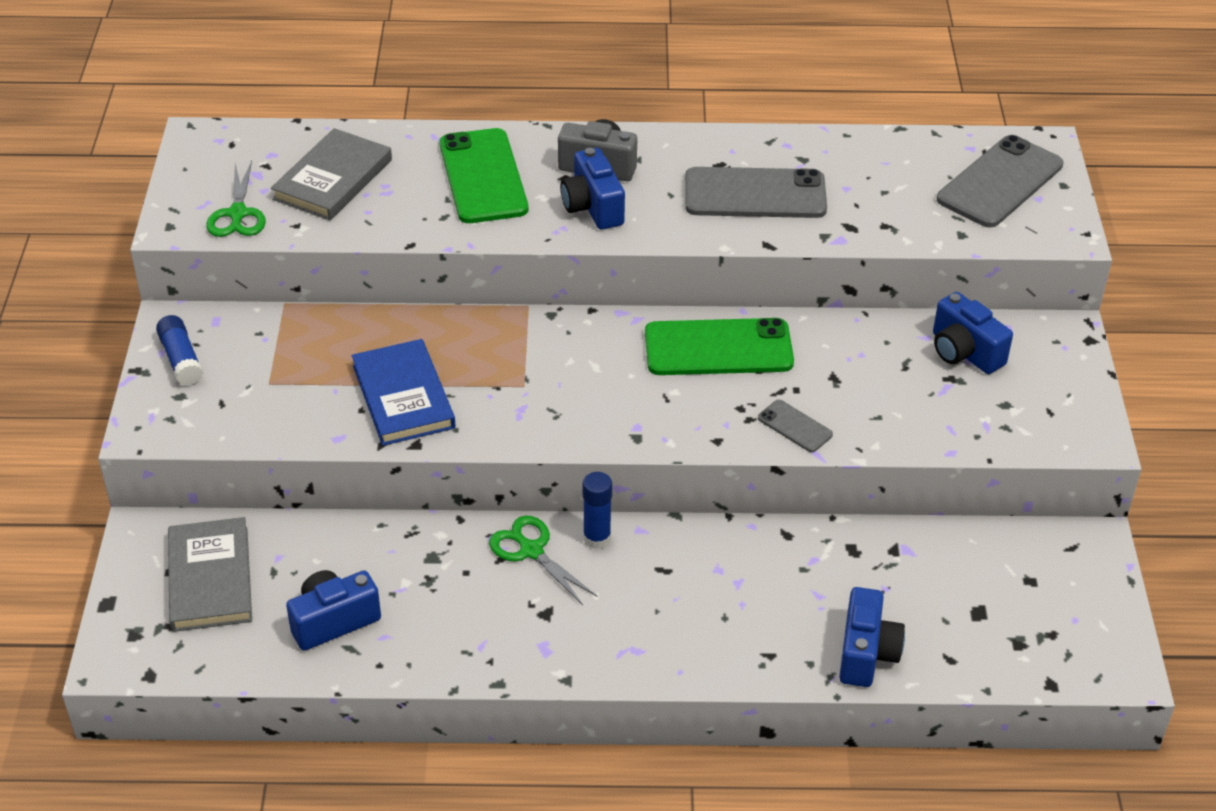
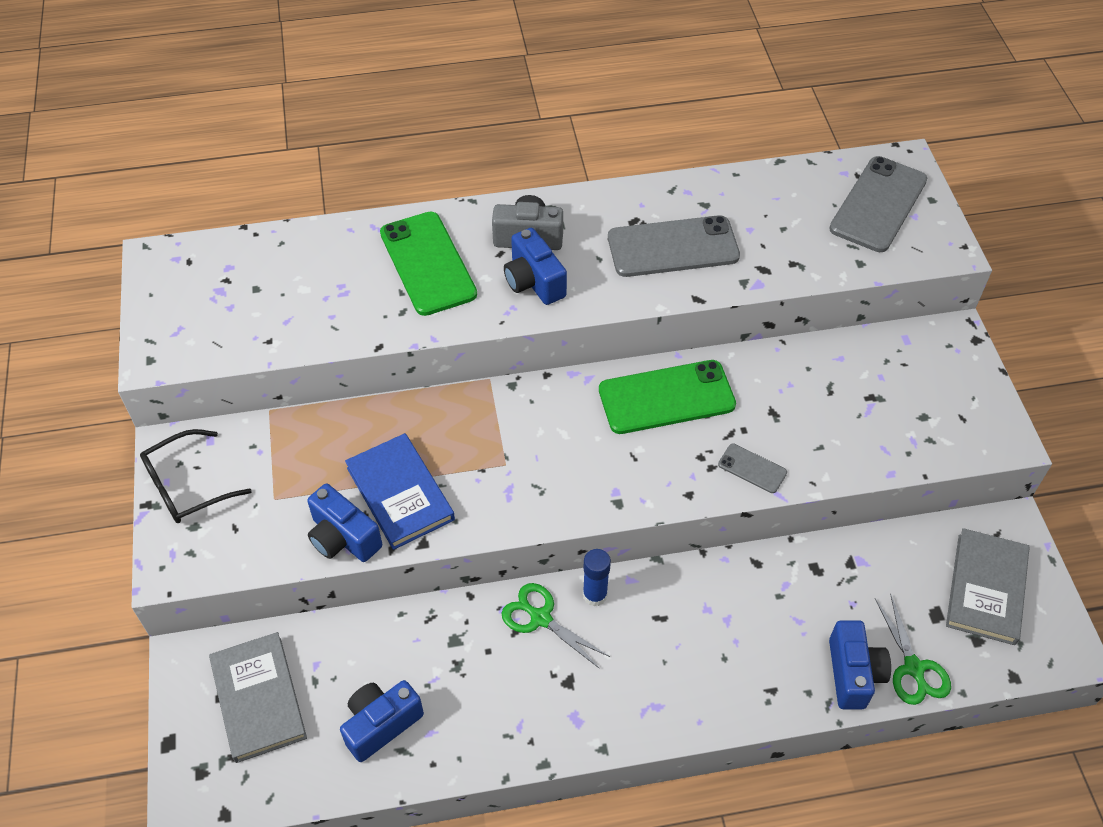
camera: 10 degrees left, 10 degrees up
blue glue stick [156,315,203,386] -> black glasses [140,429,252,523]
green scissors [206,161,266,237] -> green scissors moved to [875,593,951,705]
grey book [271,128,392,220] -> grey book moved to [946,528,1030,645]
blue camera [933,292,1013,374] -> blue camera moved to [307,484,382,562]

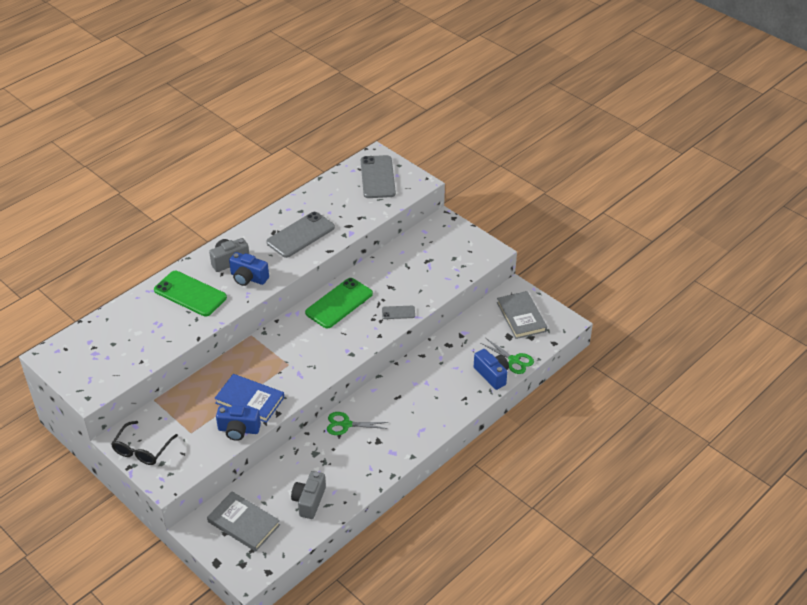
camera: 35 degrees left, 10 degrees down
blue camera [340,680,424,762] -> grey camera [291,471,326,519]
blue glue stick [583,549,611,607] -> none

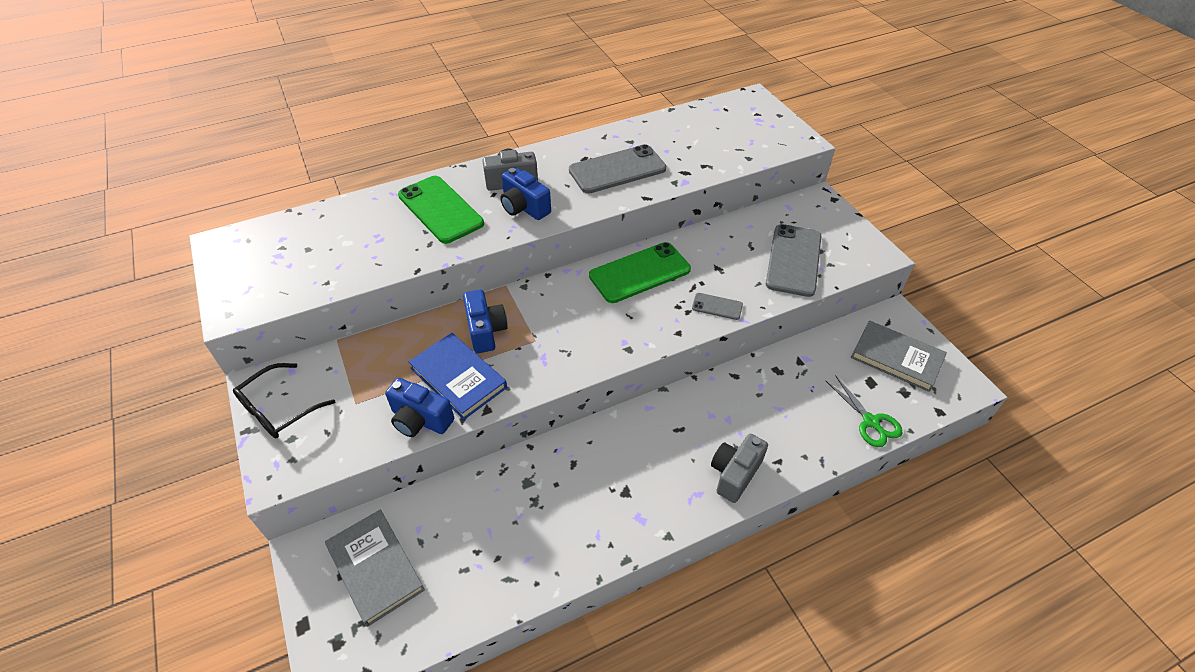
camera: 20 degrees right, 5 degrees up
grey camera [291,471,326,519] -> grey camera moved to [711,434,768,503]
green scissors [327,412,388,435] -> none
grey phone [361,155,396,198] -> grey phone moved to [766,224,821,297]
blue camera [474,349,509,390] -> blue camera moved to [463,290,508,353]
grey book [497,291,547,339] -> grey book turned 60 degrees counterclockwise [851,321,947,392]

